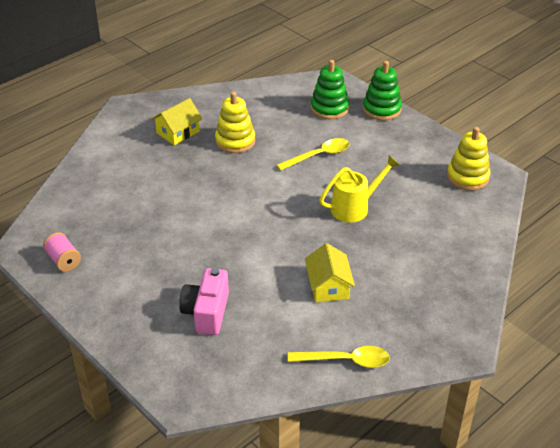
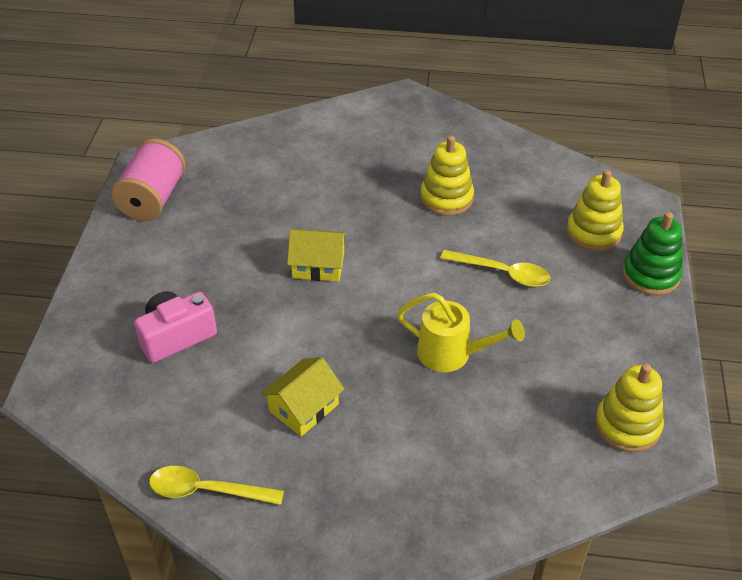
camera: 50 degrees right, 5 degrees up
pink spool [43,232,81,272] -> pink spool [111,138,186,221], size x1.77
yellow house [151,98,202,145] -> yellow house moved to [287,229,347,282]
yellow spoon [288,346,390,368] -> yellow spoon turned 135 degrees clockwise [149,466,284,505]
green stacking toy [311,60,349,119] -> yellow stacking toy [566,170,624,251]

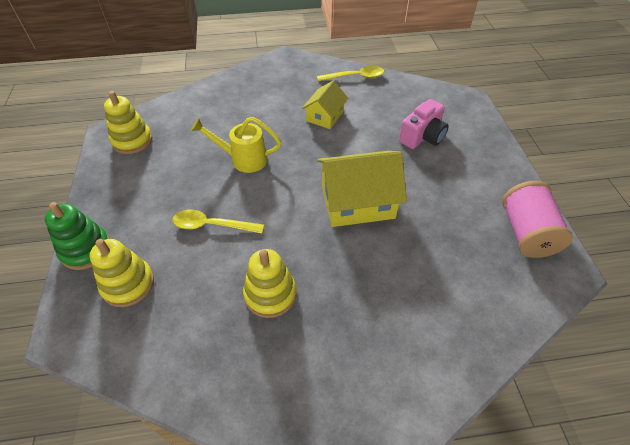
camera: 165 degrees right, 5 degrees up
yellow house [287,229,347,282] -> yellow house [317,151,407,227], size x1.71

